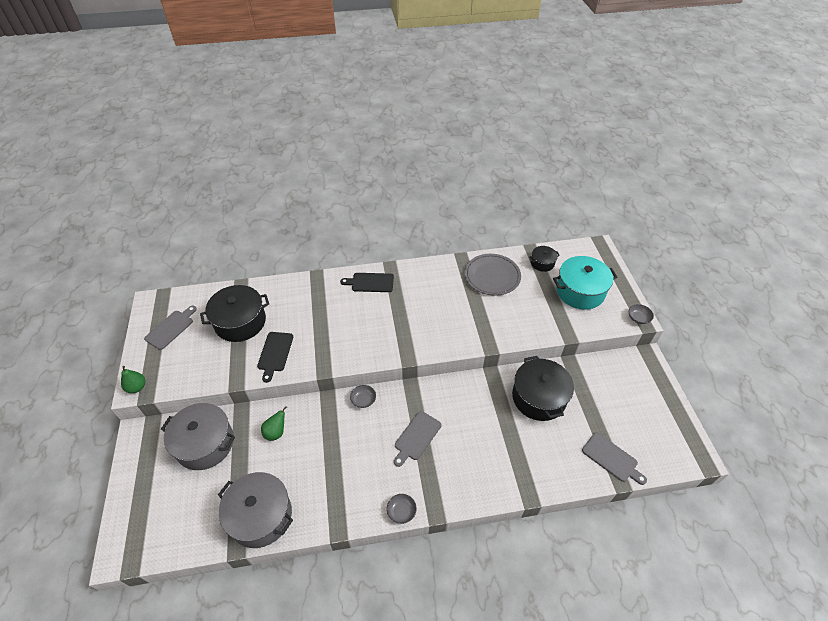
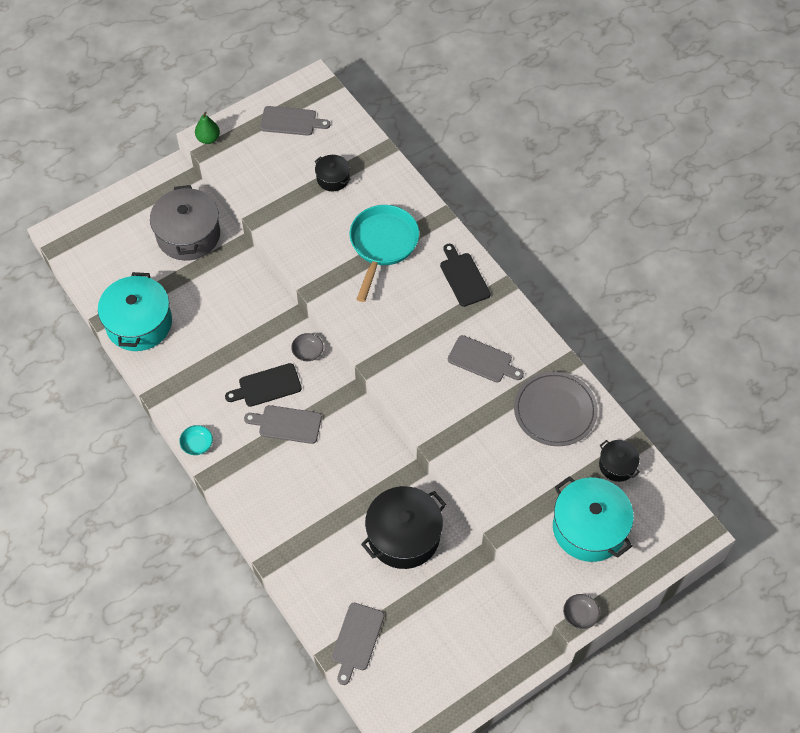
camera: 65 degrees right, 10 degrees up
black pot [200,285,269,342] -> black pot [315,155,351,191], size x0.51
grey pot [218,472,293,548] -> turquoise pot [98,272,172,351]
black cutting board [257,332,293,383] -> black cutting board moved to [225,363,302,407]
green pear [261,406,287,441] -> none
grey bowl [387,494,417,524] -> turquoise bowl [179,425,213,455]
none -> turquoise pan [350,205,419,302]
none -> grey cutting board [448,335,524,382]

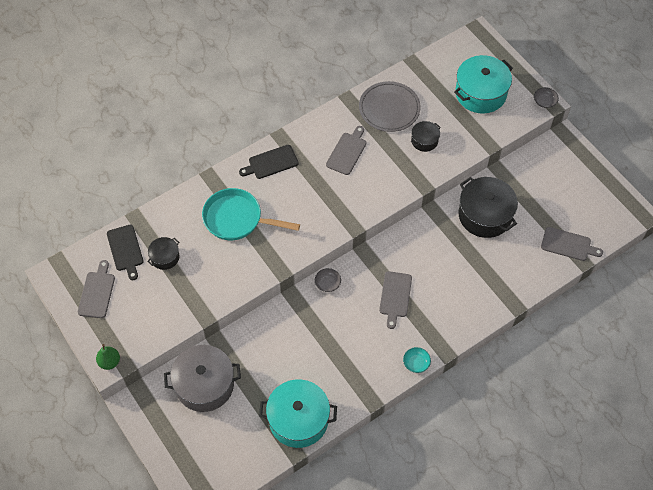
camera: 90 degrees left, 0 degrees up
black cutting board [225,363,302,407] -> black cutting board moved to [107,225,144,280]
black pot [599,440,640,482] -> black pot moved to [411,121,441,152]

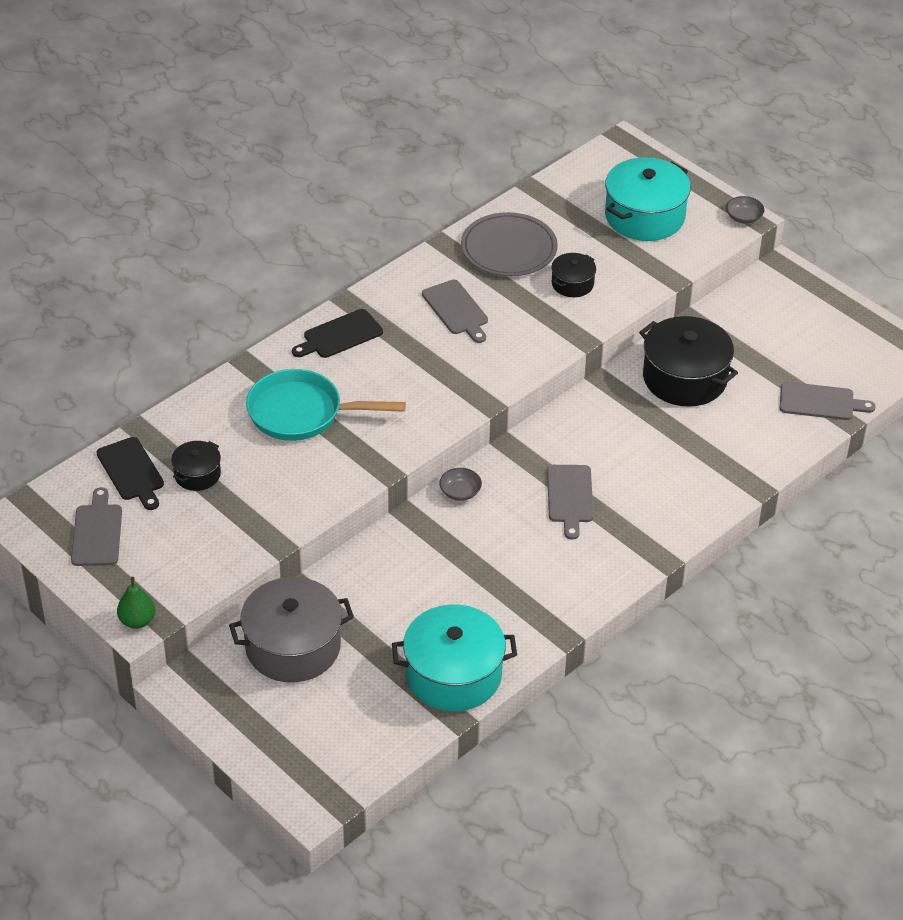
camera: 10 degrees left, 15 degrees down
grey cutting board [326,126,366,175] -> grey cutting board turned 135 degrees clockwise [422,280,488,343]
turquoise bowl [403,347,431,373] -> none

